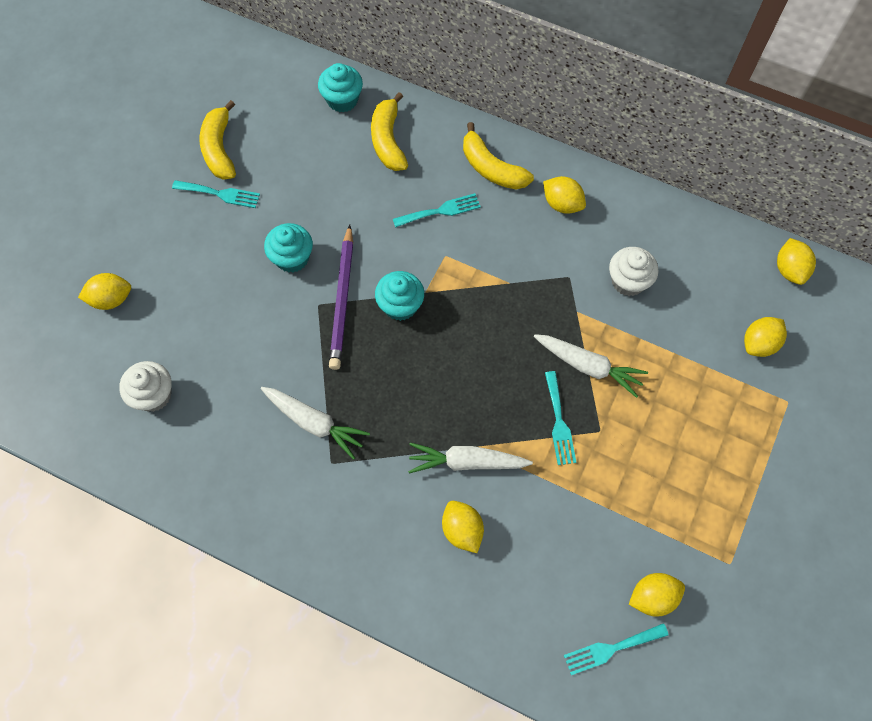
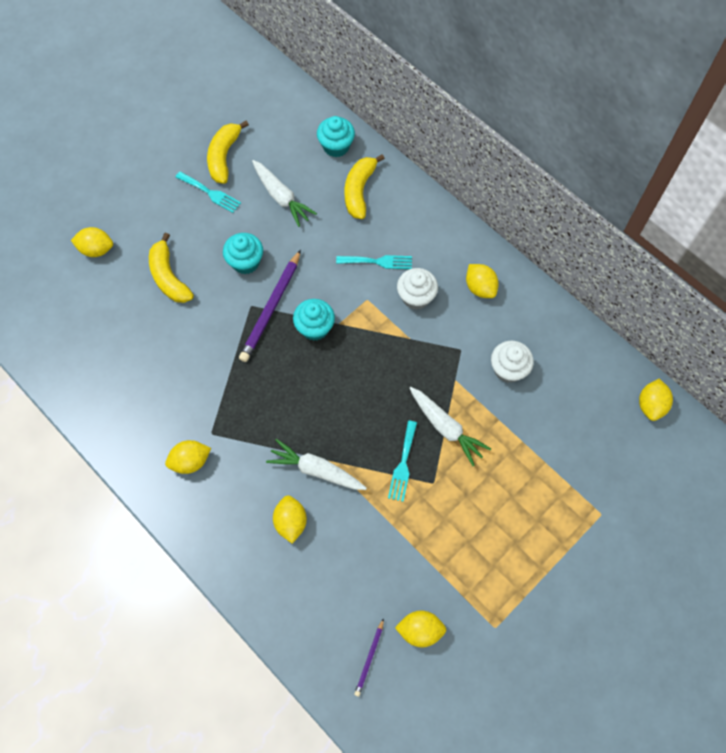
camera: 20 degrees right, 0 degrees up
white cupcake [119,361,172,412] -> white cupcake moved to [397,268,438,310]
white carrot [261,387,370,460] -> white carrot moved to [252,160,317,227]
yellow banana [463,122,534,189] -> yellow banana moved to [149,233,194,303]
turquoise fork [564,623,669,675] -> purple pencil [354,618,384,697]
yellow lemon [744,317,787,357] -> yellow lemon moved to [165,440,211,474]

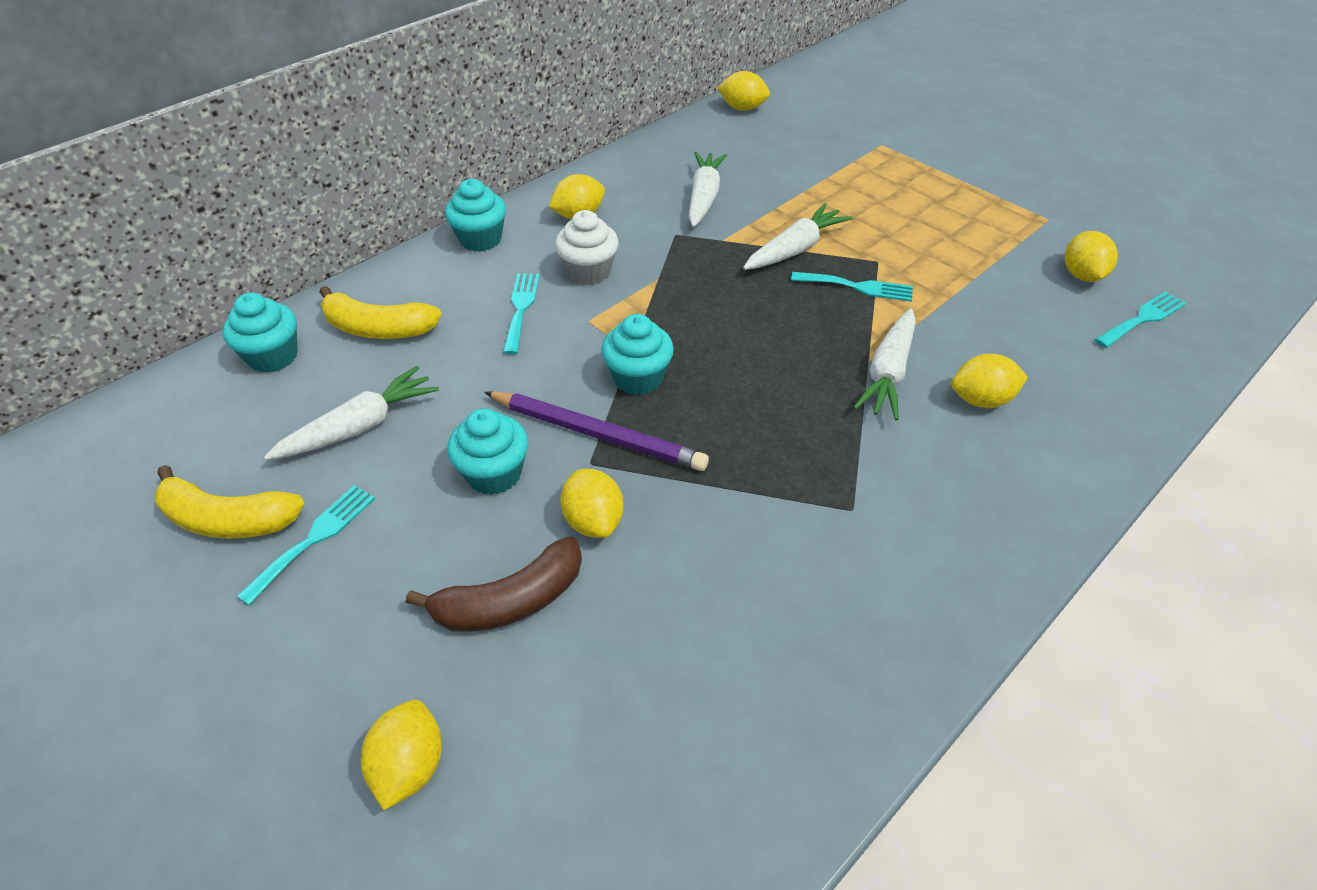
camera: 90 degrees left, 20 degrees down
yellow banana [149,233,194,303] -> brown banana [406,537,582,632]
yellow lemon [165,440,211,474] -> yellow lemon moved to [560,469,623,538]
purple pencil [354,618,384,697] -> turquoise fork [1095,291,1186,348]
white cupcake [491,341,534,383] -> white carrot [689,152,727,227]
none -> turquoise cupcake [445,179,506,252]

